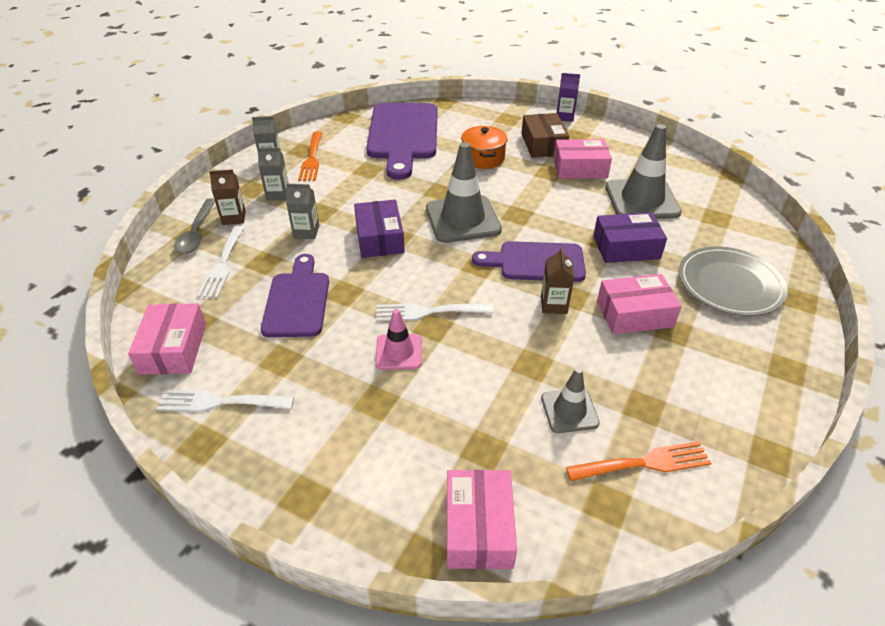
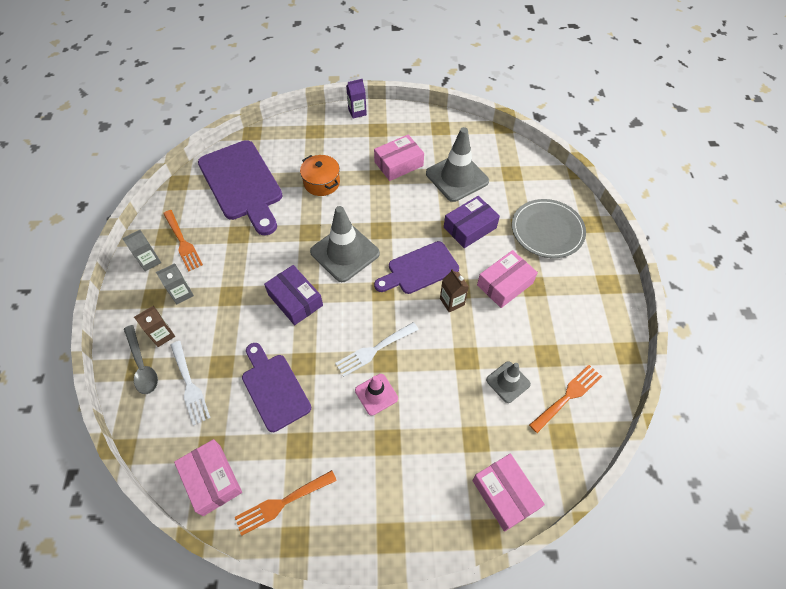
camera: 30 degrees left, 15 degrees up
white fork [157,389,294,412] -> orange fork [235,470,337,536]
grey carton [286,184,319,239] -> none
brown box [521,113,569,158] -> none

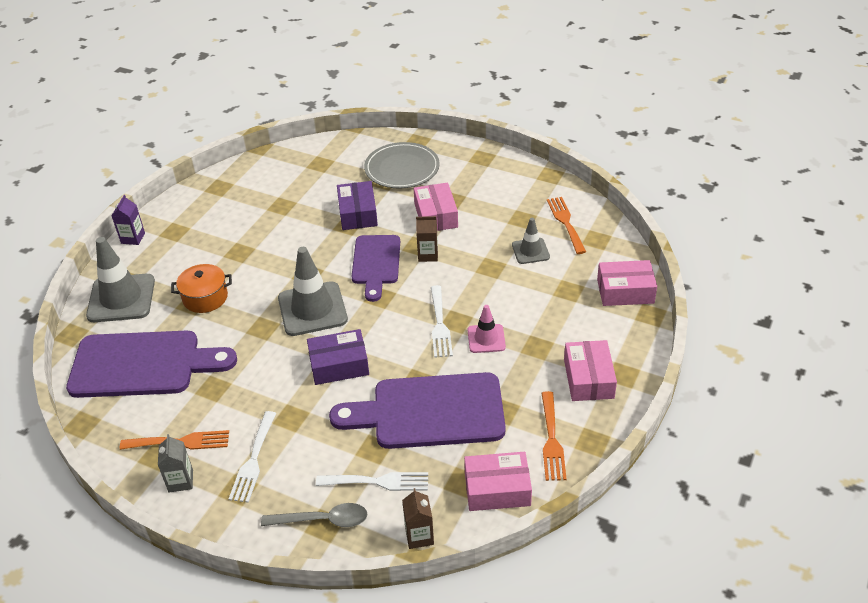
camera: 60 degrees left, 15 degrees down
brown carton [134,306,175,347] -> brown carton moved to [402,488,434,549]
grey carton [156,263,194,304] -> white fork [229,411,276,503]
purple cutting board [242,343,311,432] -> purple cutting board [329,372,506,449], size x1.58
pink box [374,135,424,181] -> pink box moved to [564,340,617,401]
grey traffic cone [426,127,489,202] -> grey traffic cone moved to [86,237,155,322]

